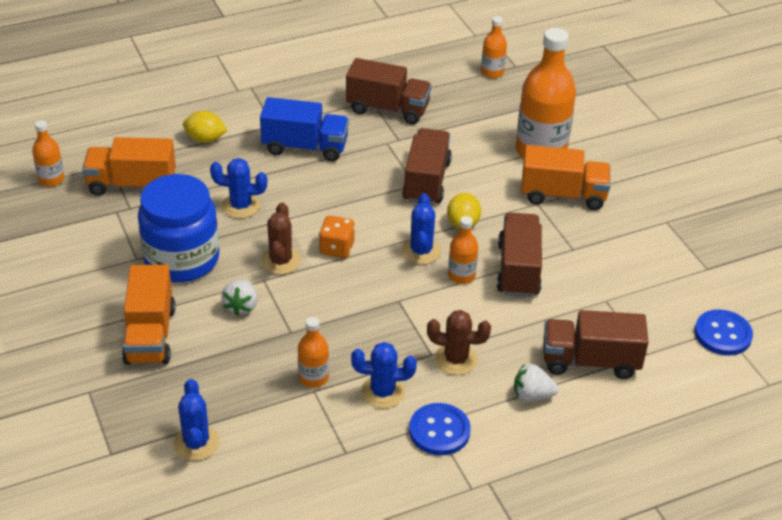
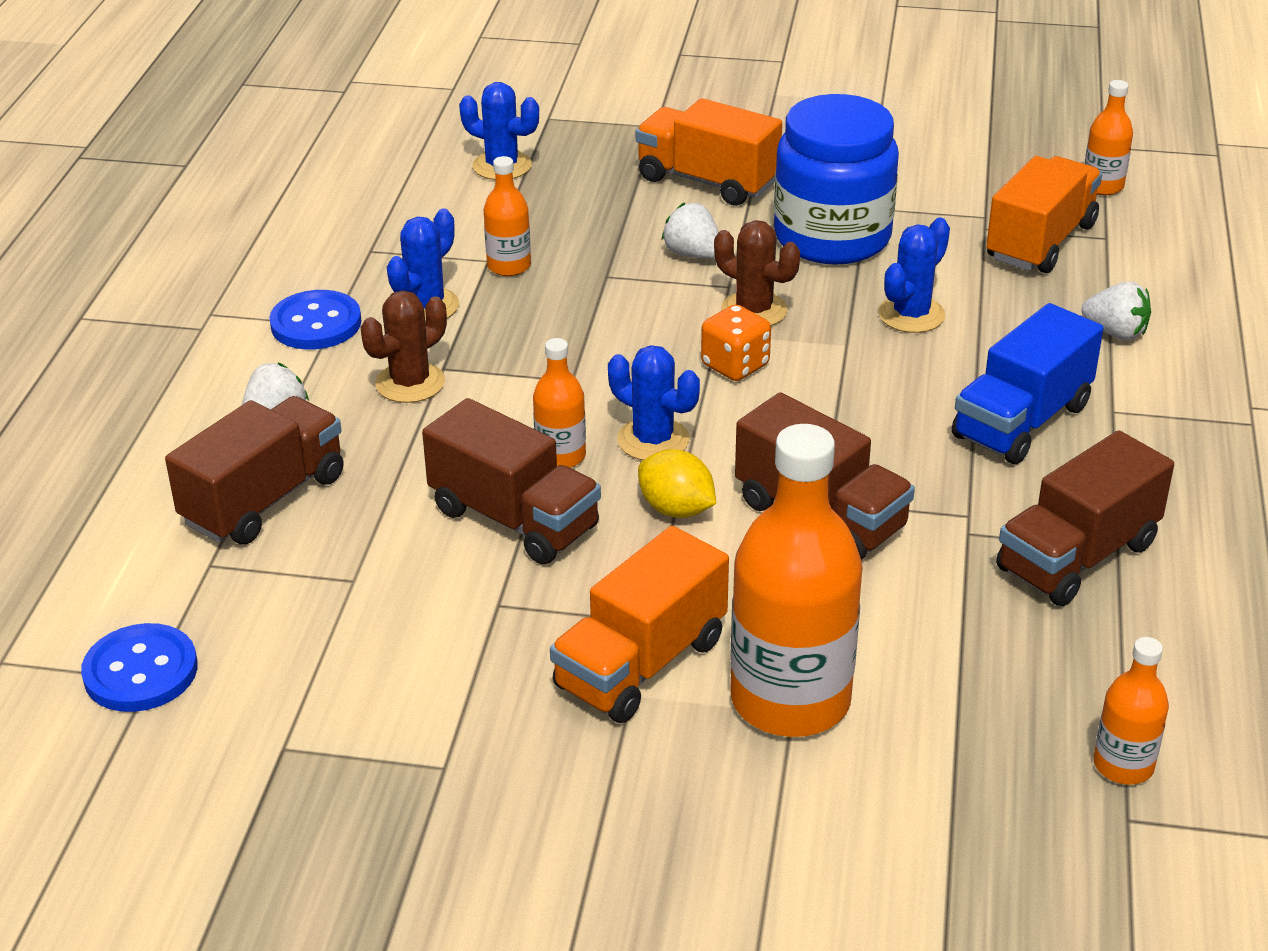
camera: 125 degrees right, 5 degrees down
yellow lemon [183,111,227,143] -> white strawberry [1081,282,1151,341]

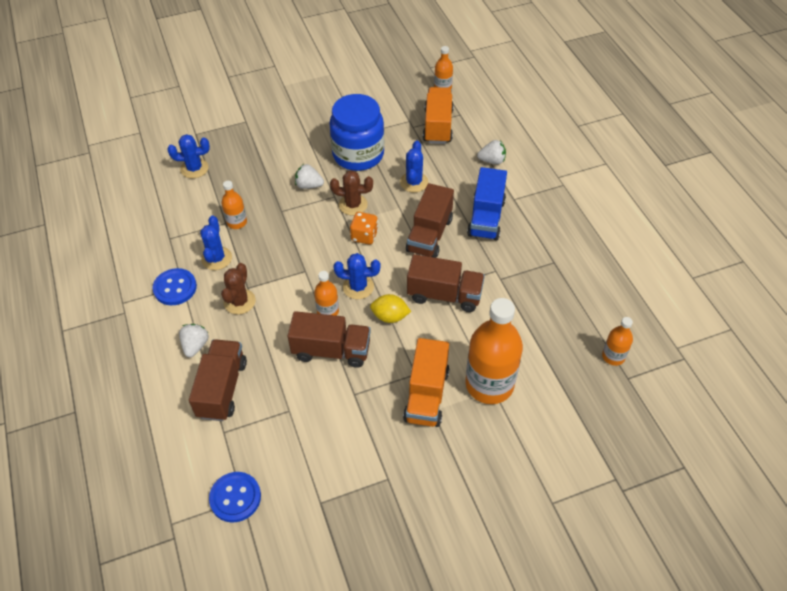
camera: 30 degrees left, 15 degrees up
orange truck [636,98,782,206] -> none
brown truck [996,430,1174,606] -> brown truck moved to [406,183,454,258]

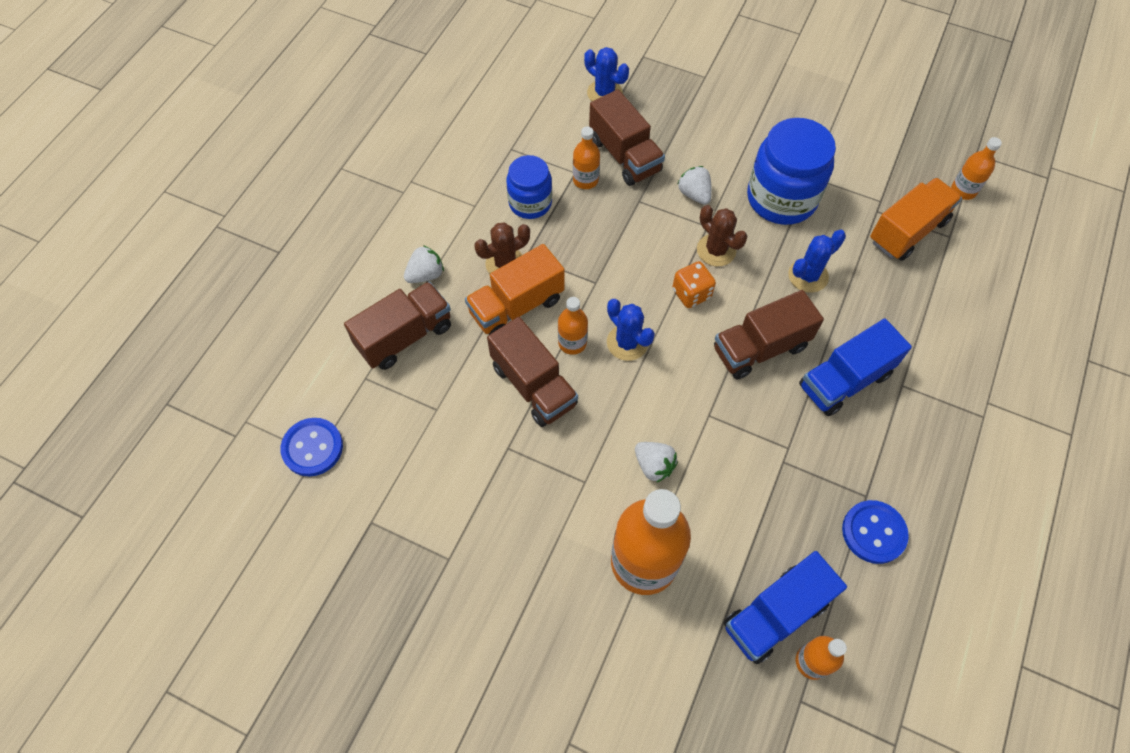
camera: 45 degrees right, 10 degrees up
blue button [152,268,197,305] -> blue button moved to [842,500,909,564]
blue cactus [200,215,232,270] -> blue jar [507,155,552,219]
yellow lemon [370,294,411,323] -> none
orange truck [403,338,449,427] -> orange truck moved to [465,244,565,335]
brown truck [407,254,485,312] -> brown truck moved to [589,89,665,186]
white strawberry [477,140,506,164] -> white strawberry moved to [635,442,678,483]
none -> blue truck [724,551,847,664]

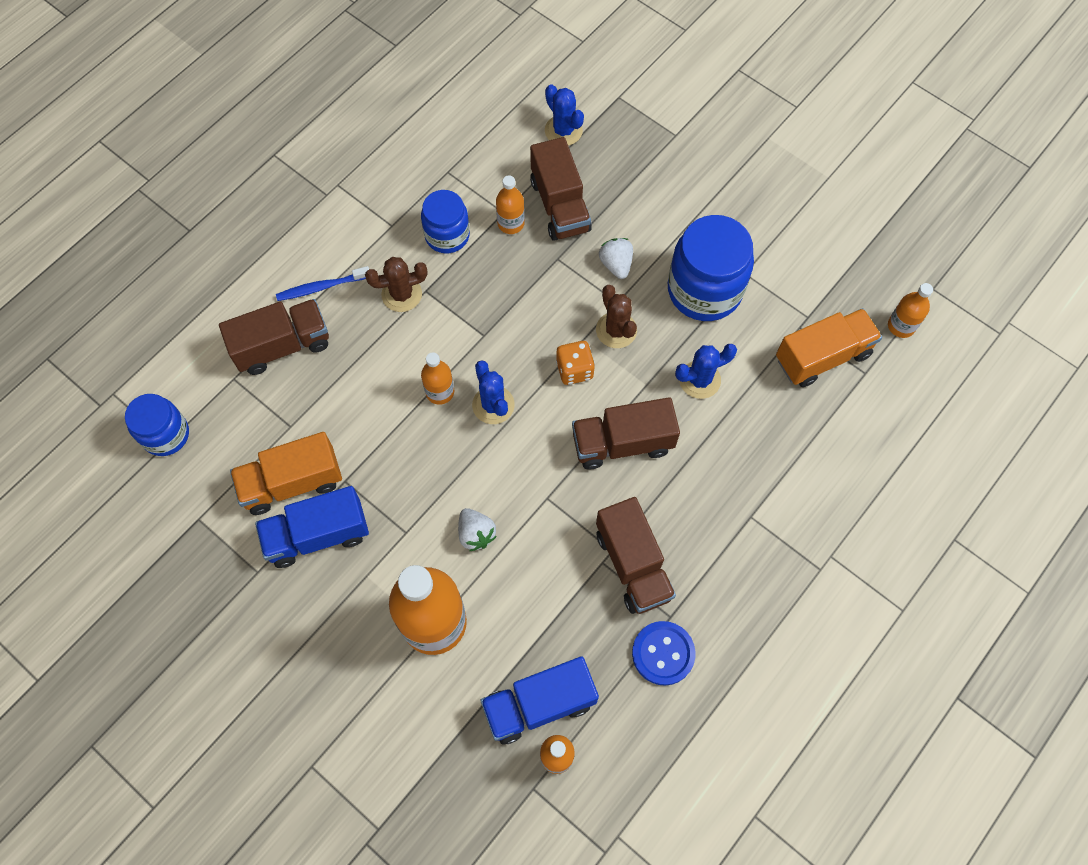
camera: 15 degrees right, 5 degrees up
blue button [281,418,343,476] -> blue jar [125,394,189,456]
white strawberry [404,245,444,283] -> blue toothbrush [276,266,369,301]
orange truck [465,244,565,335] -> orange truck moved to [230,432,342,515]
brown truck [487,317,578,427] -> brown truck moved to [596,497,676,614]
blue truck [799,318,912,416] -> blue truck moved to [255,486,369,568]

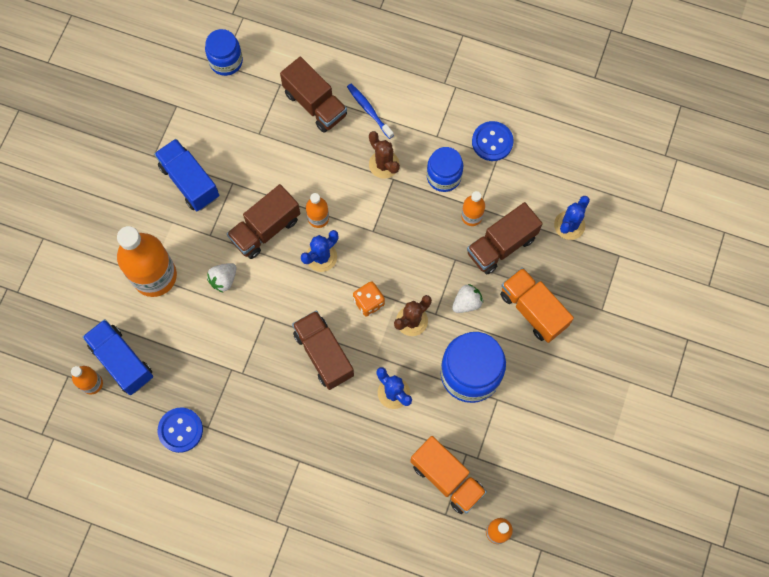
camera: 70 degrees right, 5 degrees up
orange truck [230,432,342,515] -> orange truck moved to [500,267,574,343]
brown truck [596,497,676,614] -> brown truck moved to [227,184,300,259]
none -> blue button [472,121,514,161]

